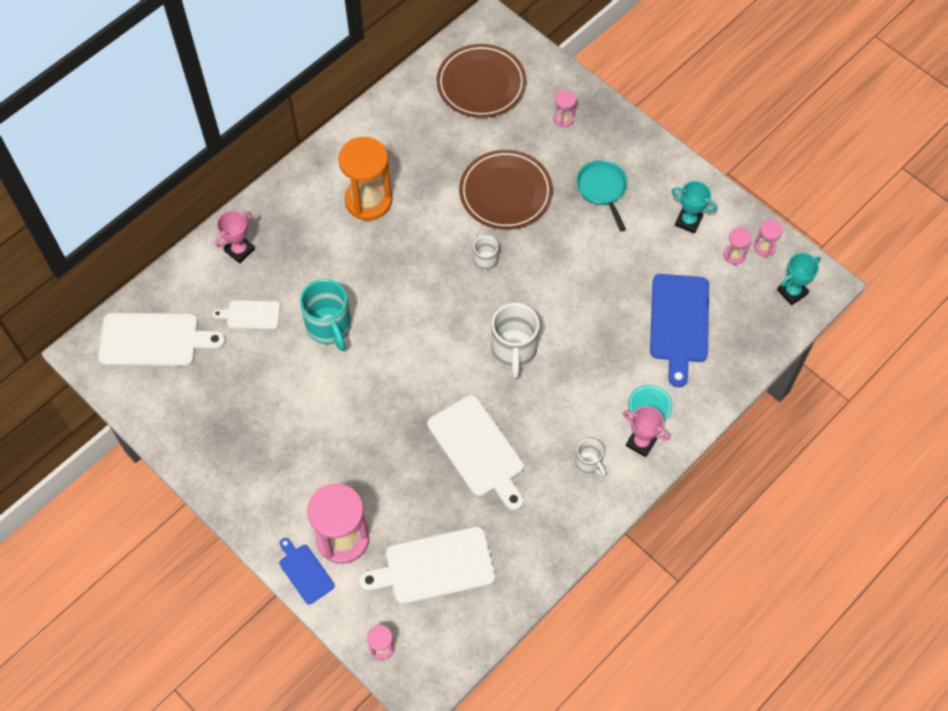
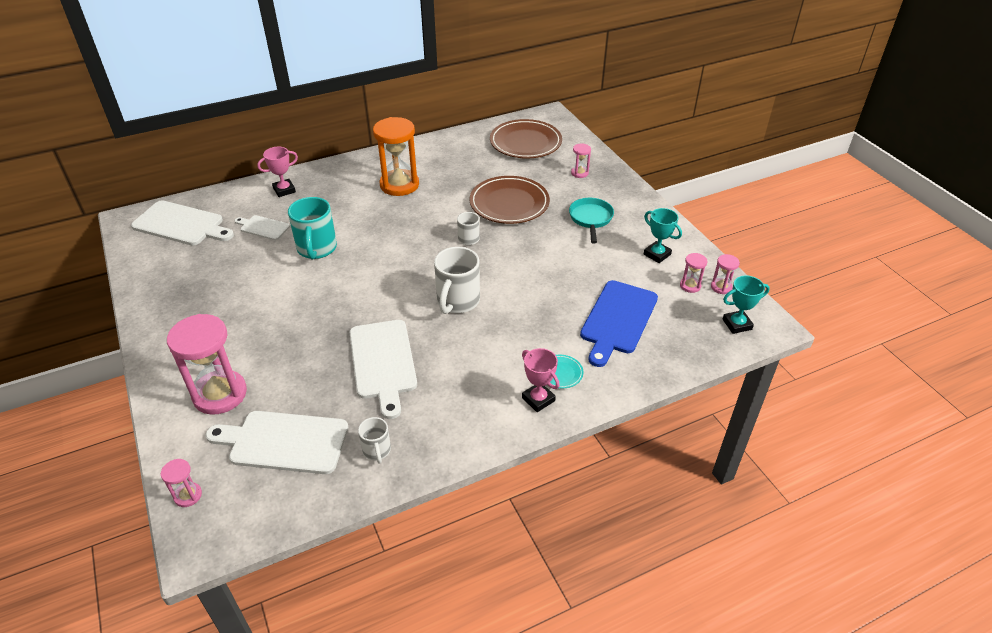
camera: 20 degrees right, 20 degrees down
blue cutting board [279,538,335,604] -> none
white mug [575,438,606,477] -> white mug moved to [358,417,391,464]

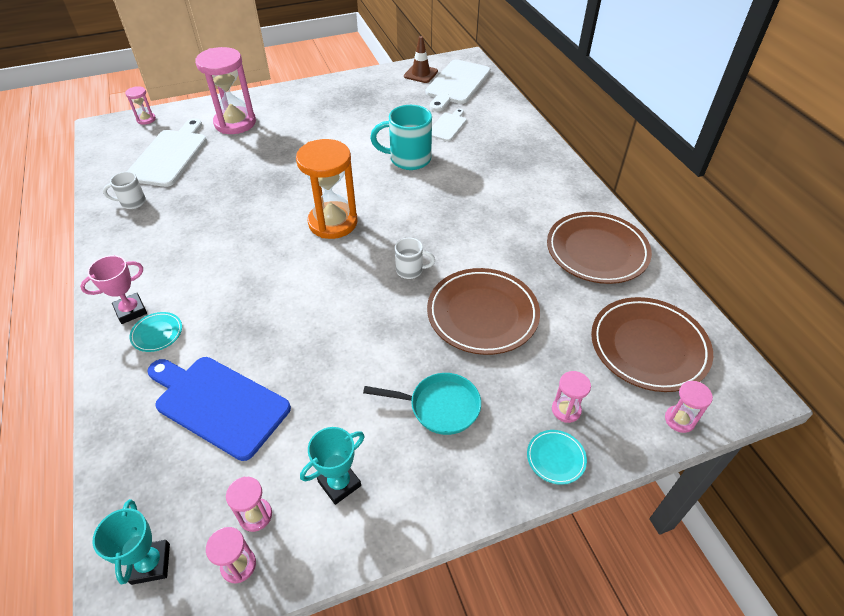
camera: 95 degrees right, 5 degrees up
pink trophy [257,147,298,197] -> none
white cutting board [350,320,417,419] -> none
orange hourglass [373,117,419,196] -> orange hourglass moved to [296,139,358,239]
white mug [434,247,480,314] -> none
none -> brown traffic cone [404,36,438,83]
none -> turquoise plate [527,430,587,485]
none -> brown plate [547,212,652,284]
none -> pink hourglass [665,381,713,433]

